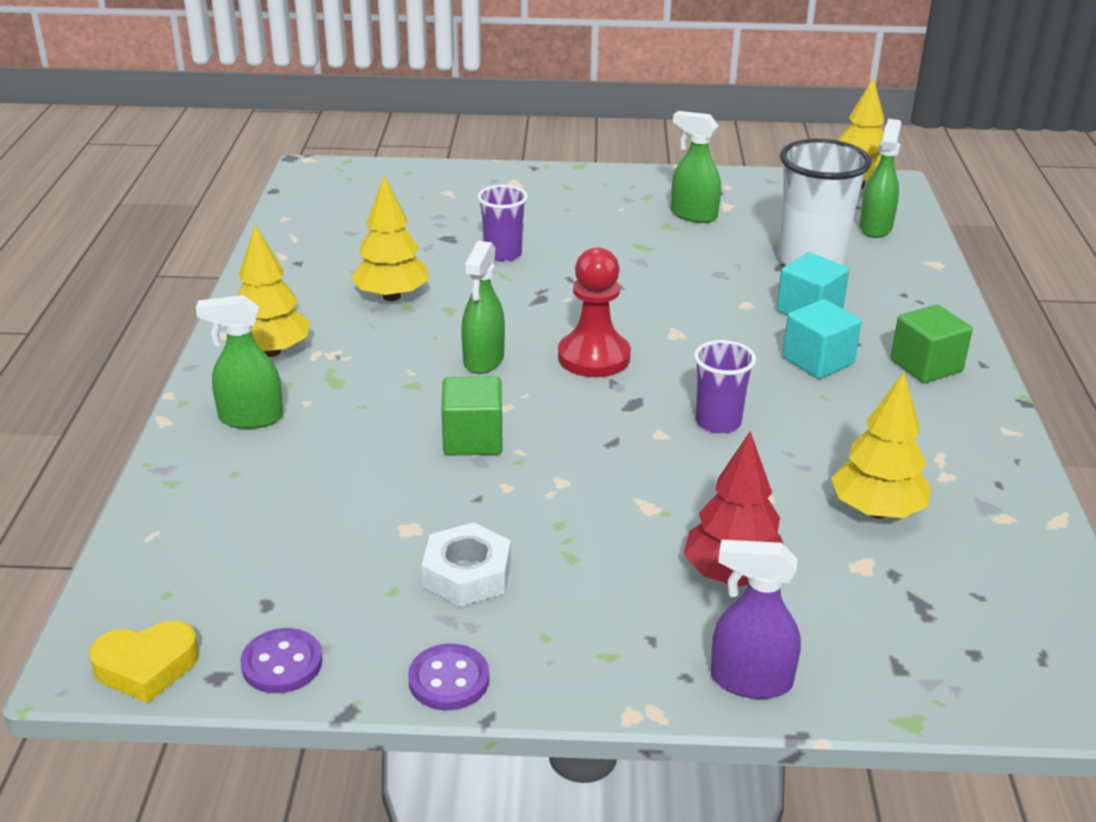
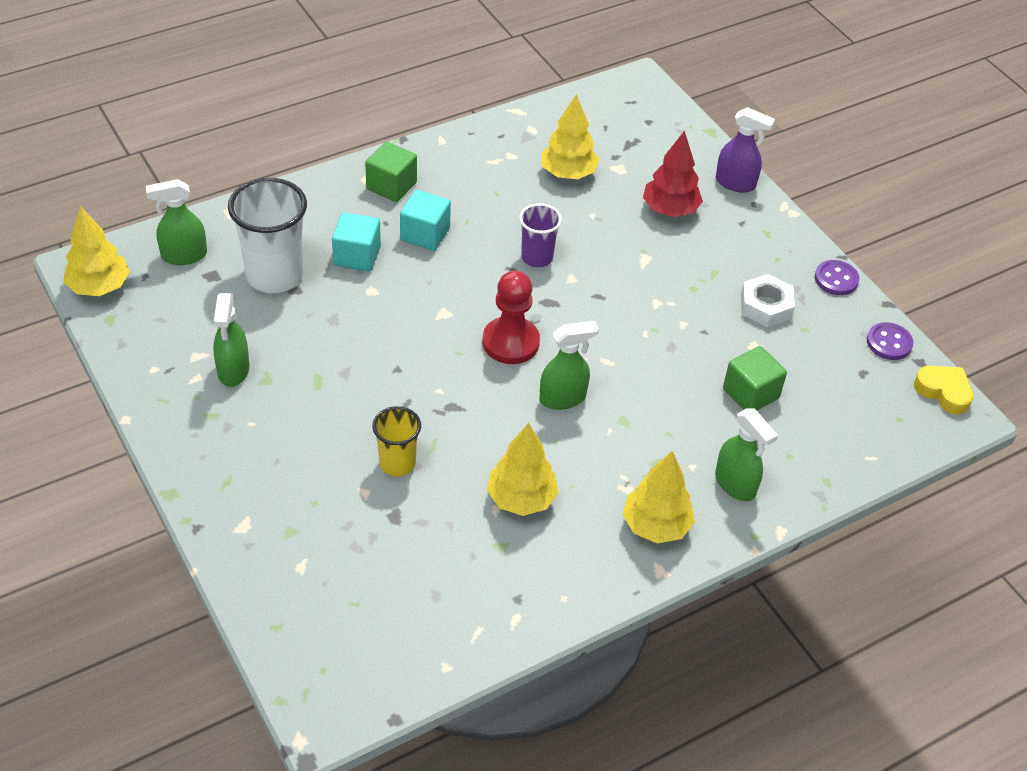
camera: 125 degrees left, 15 degrees up
green cube [441,376,503,456] -> green cube moved to [723,346,787,410]
purple cup [477,185,528,262] -> yellow cup [372,406,421,476]
purple spray bottle [711,540,801,699] -> purple spray bottle turned 45 degrees counterclockwise [716,107,775,193]

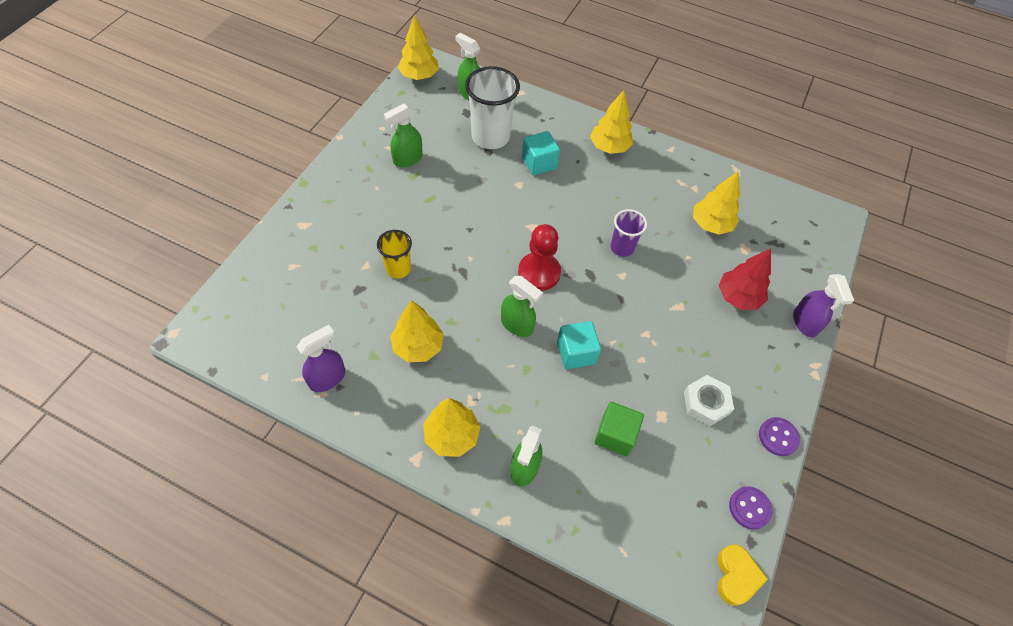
camera: 55 degrees right, 10 degrees up
green cube [365,142,417,202] -> yellow tree [590,90,633,154]
turquoise cube [400,190,451,251] -> turquoise cube moved to [557,321,601,369]
none -> purple spray bottle [297,325,345,392]

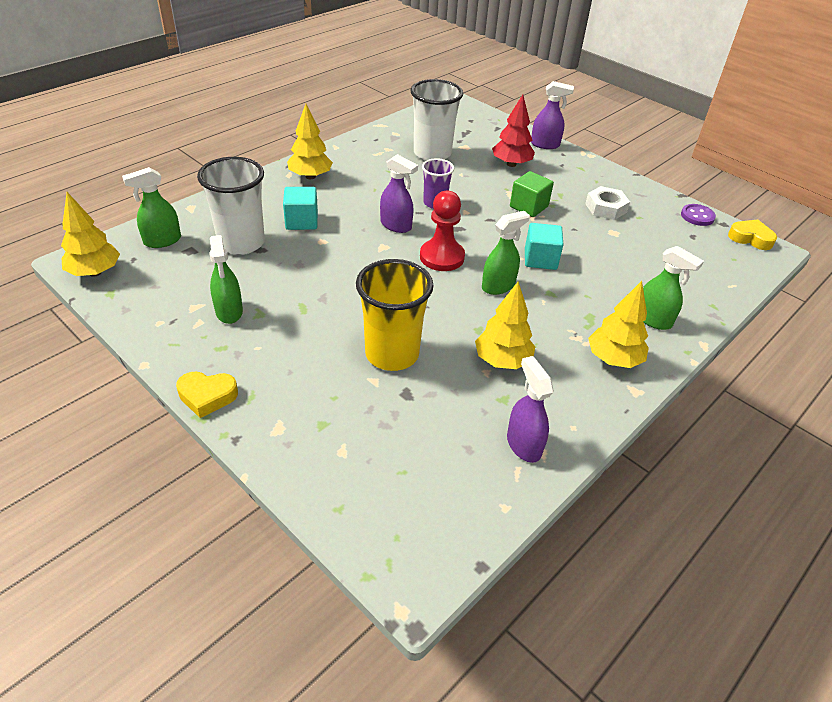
camera: 70 degrees left, 15 degrees down
yellow cup [377,230,412,278] -> yellow cup [356,259,434,371], size x1.75
green cube [595,402,644,456] -> green cube moved to [510,171,554,217]
yellow tree [693,171,740,235] -> white cup [411,79,463,161]
purple button [759,417,800,456] -> none
none -> yellow heart [176,372,238,418]
none -> purple spray bottle [380,154,418,233]

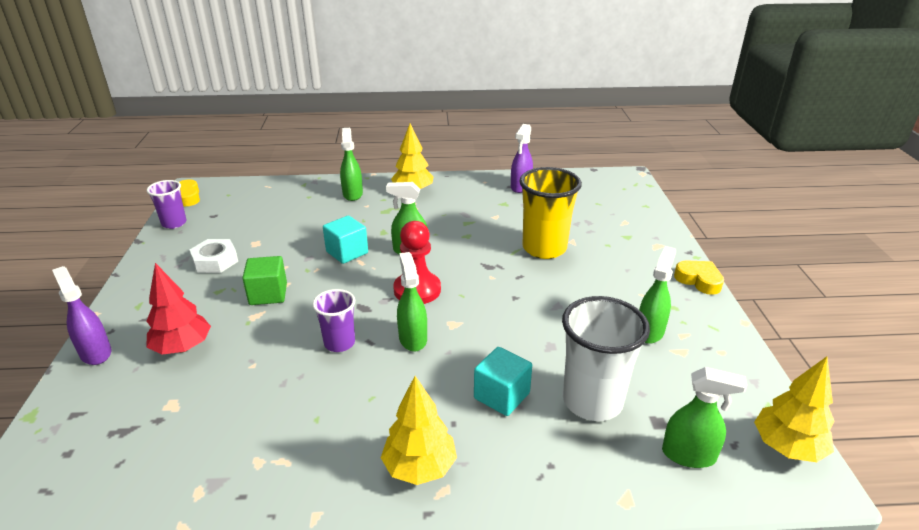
camera: 135 degrees left, 10 degrees down
purple spray bottle [380,154,418,233] -> green spray bottle [397,252,427,352]
white cup [411,79,463,161] -> none
yellow tree [475,282,535,369] -> none
purple button [681,204,716,226] -> purple cup [147,180,186,229]

